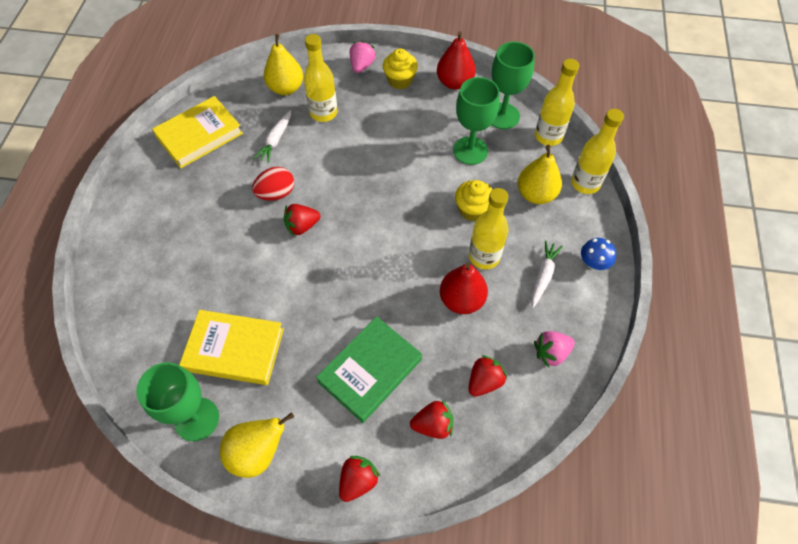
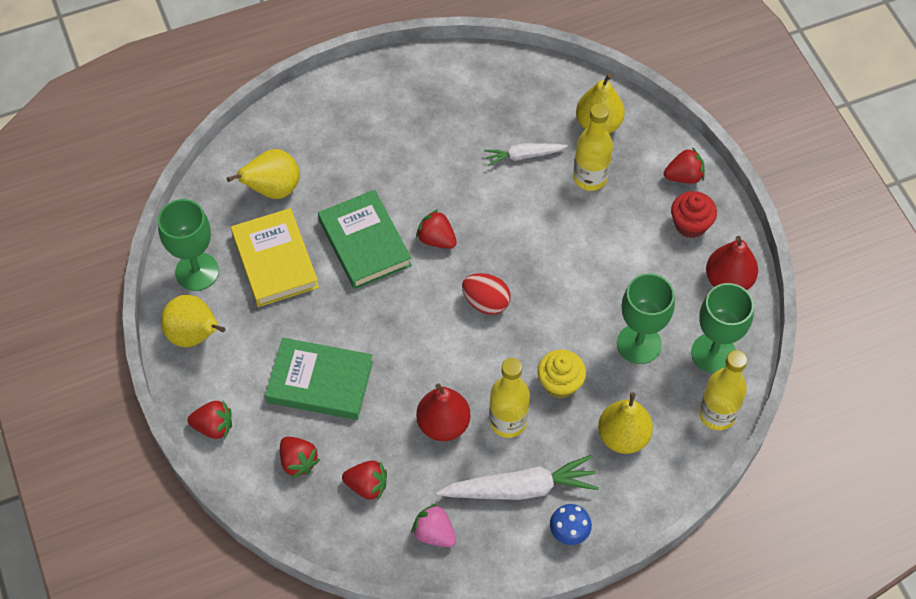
camera: 60 degrees right, 0 degrees up
yellow book [152,96,243,168] -> none
red egg [252,167,294,201] -> red egg moved to [462,273,511,315]
pink strawberry [350,41,376,73] -> red strawberry [664,147,705,184]
yellow cupcake [383,48,418,89] -> red cupcake [671,191,717,238]
white carrot [531,241,563,308] -> white carrot [436,455,599,500], size x1.71
yellow bottle [571,109,624,194] -> none
none -> yellow pear [227,149,300,199]
none -> green book [318,190,412,289]

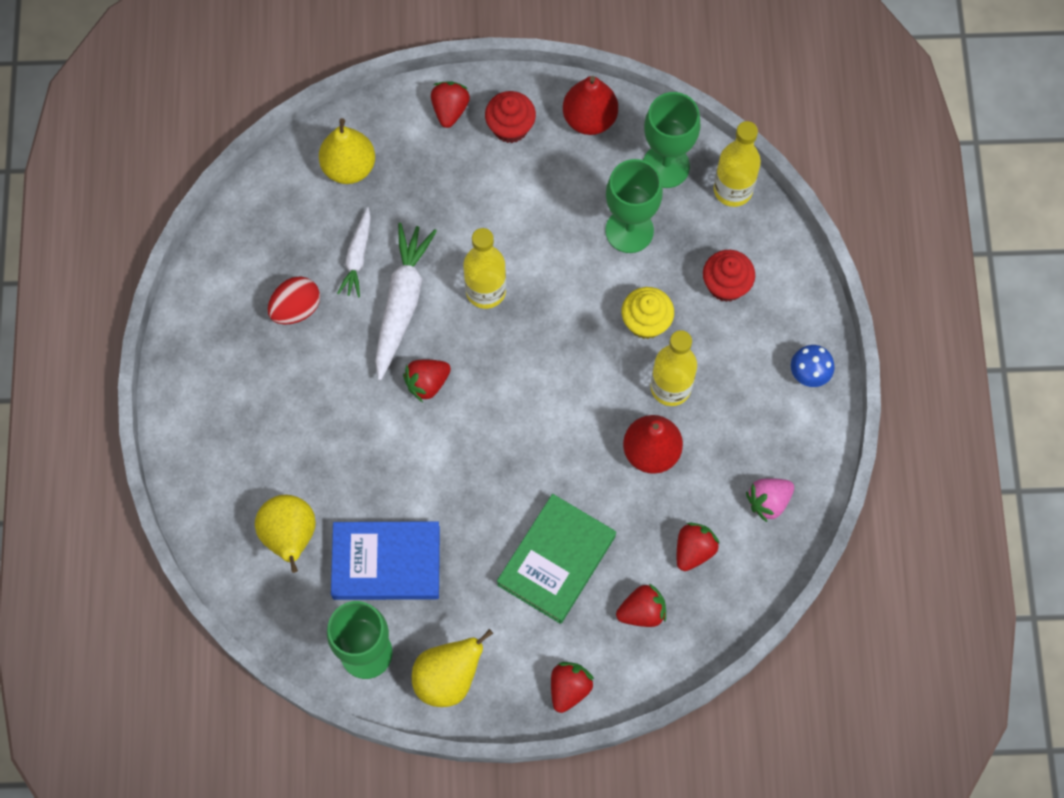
camera: 70 degrees left, 10 degrees up
yellow book [231,208,319,307] -> blue book [331,521,440,600]
green book [318,190,412,289] -> none
white carrot [436,455,599,500] -> white carrot moved to [375,223,437,380]
red egg [462,273,511,315] -> red egg moved to [268,277,320,325]
yellow bottle [573,103,613,191] -> yellow bottle moved to [463,228,506,309]
yellow pear [598,392,653,454] -> red cupcake [703,250,755,302]

